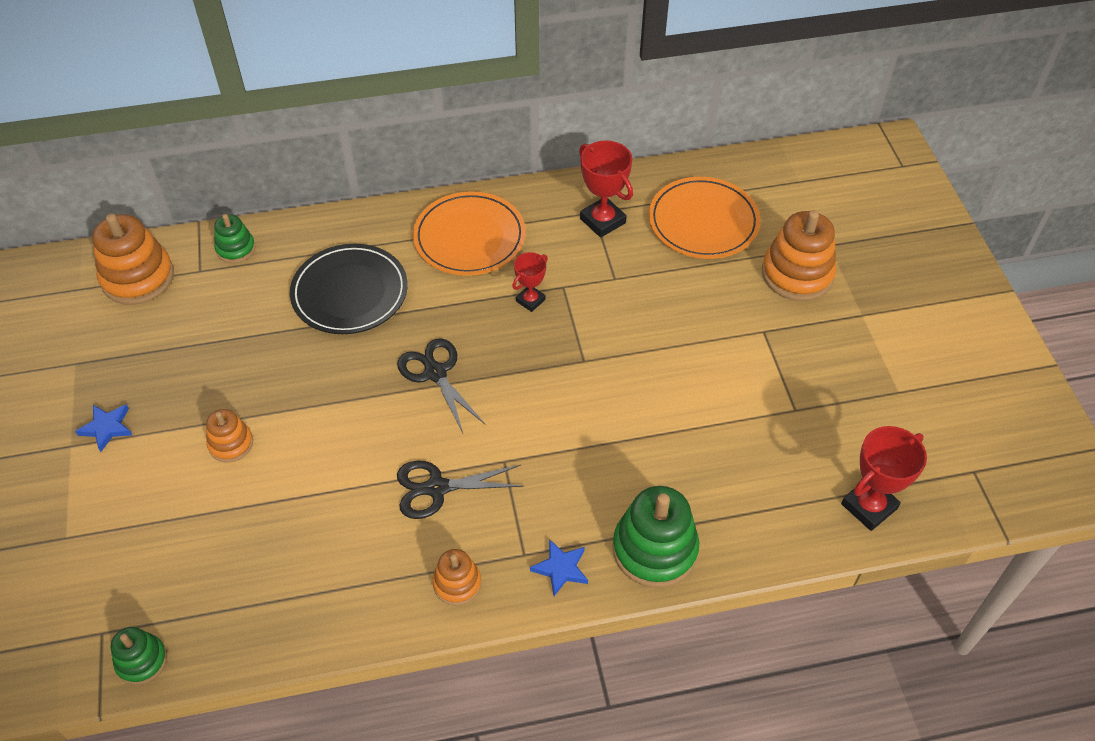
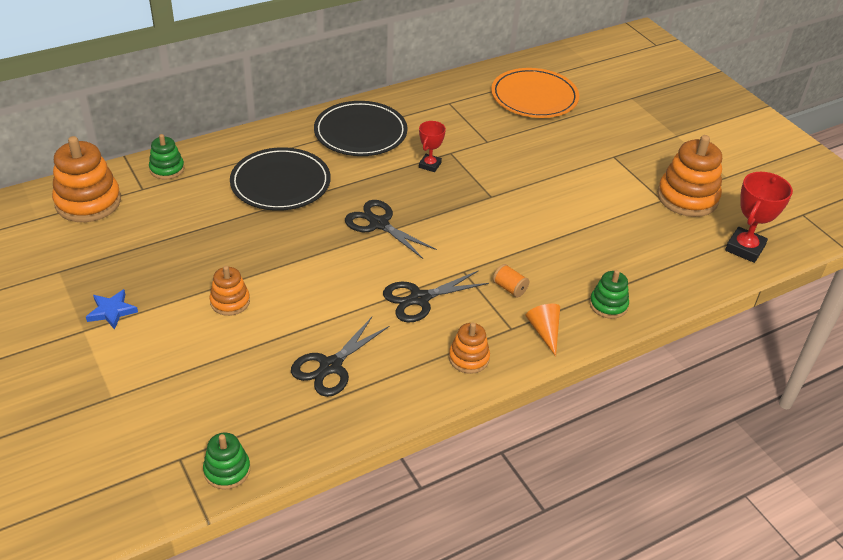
camera: 20 degrees left, 10 degrees down
orange plate [413,191,526,276] -> black plate [314,101,408,156]
blue star [530,539,588,596] -> orange cone [526,304,560,356]
red trophy [579,140,633,238] -> none
green stacking toy [613,486,699,588] -> green stacking toy [590,270,629,319], size x0.56
orange stacking toy [762,210,836,301] -> orange stacking toy moved to [657,135,722,217]
none -> black scissors [291,317,390,397]
none -> orange spool [493,264,529,298]

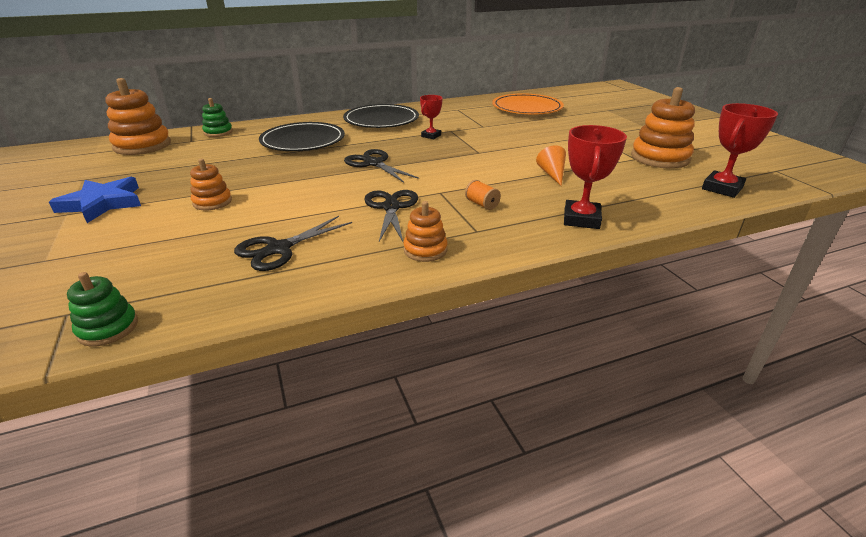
camera: 10 degrees right, 10 degrees down
blue star [86,289,138,330] -> blue star [49,177,141,223], size x1.71
black scissors [383,270,489,322] -> black scissors turned 105 degrees clockwise [364,190,418,242]
orange cone [526,304,560,356] -> orange cone moved to [536,145,566,186]
green stacking toy [590,270,629,319] -> red trophy [564,125,627,229]

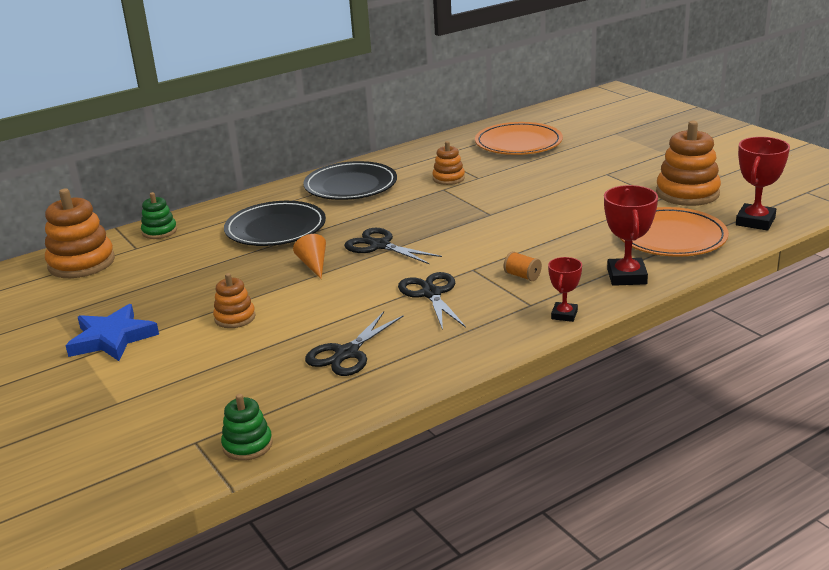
camera: 10 degrees left, 5 degrees down
orange stacking toy [403,201,447,262] -> orange stacking toy moved to [433,141,465,185]
red trophy [420,95,443,139] -> red trophy moved to [548,257,582,322]
orange cone [536,145,566,186] -> orange cone moved to [293,234,326,279]
none -> orange plate [620,207,729,257]

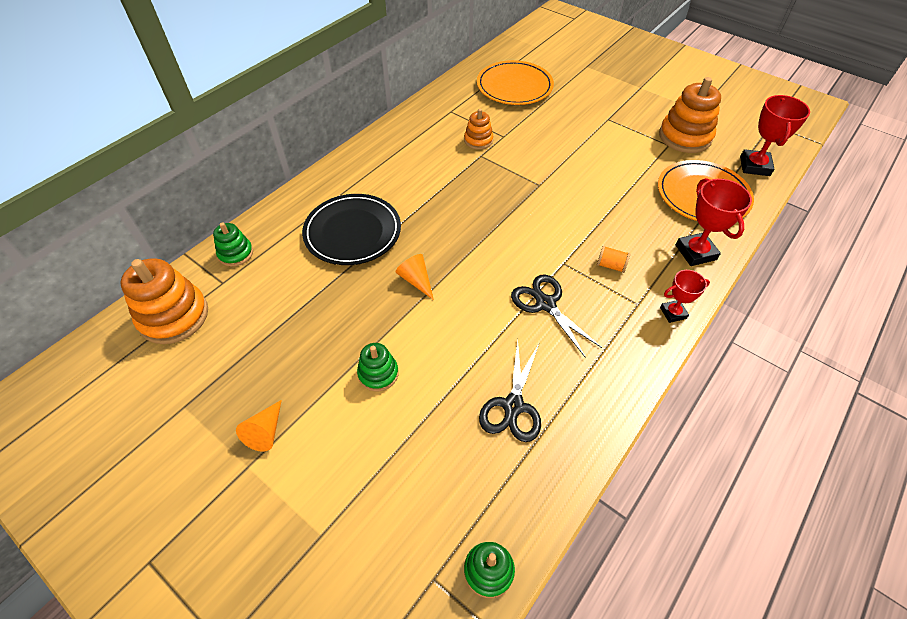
camera: 20 degrees left, 25 degrees up
blue star [65,304,159,361] -> orange cone [236,400,282,452]
orange stacking toy [213,273,256,328] -> green stacking toy [357,343,399,392]
black plate [303,161,397,200] -> none
black scissors [344,228,442,264] -> none
red trophy [548,257,582,322] -> red trophy turned 75 degrees clockwise [660,270,710,323]

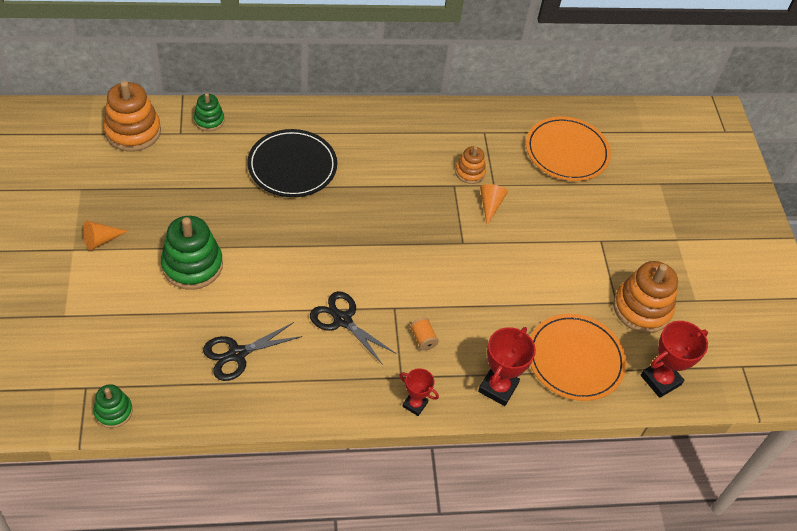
camera: 40 degrees right, 0 degrees up
green stacking toy [357,343,399,392] -> green stacking toy [161,216,223,290], size x1.80
orange cone [395,254,434,300] -> orange cone moved to [480,184,508,225]
black scissors [511,274,602,357] -> black scissors turned 60 degrees counterclockwise [310,291,396,365]

